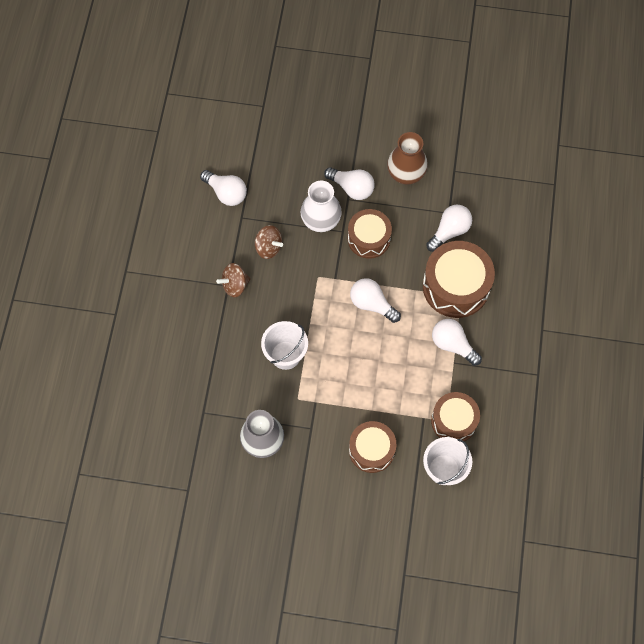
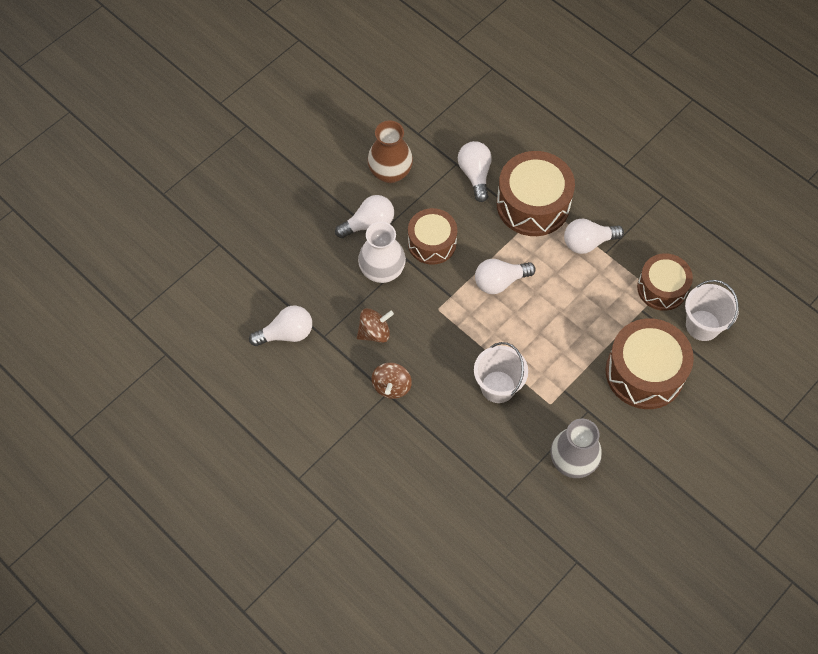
camera: 55 degrees left, 5 degrees down
brown drum [349,421,396,473] -> brown drum [605,319,694,409], size x1.53

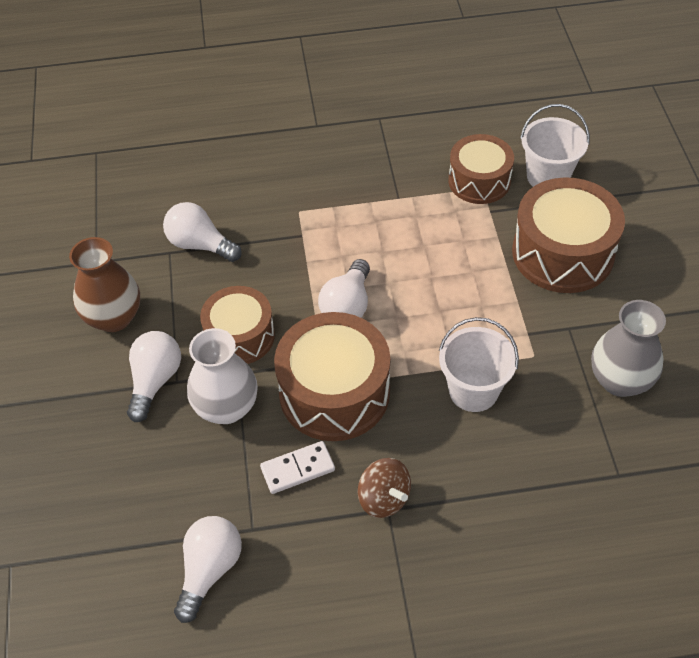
camera: 50 degrees left, 10 degrees down
brown spinning top [357,308,394,343] -> white domino [260,441,335,494]
brown drum [497,151,575,236] -> brown drum moved to [274,312,390,441]
white light bulb [564,219,624,254] -> none

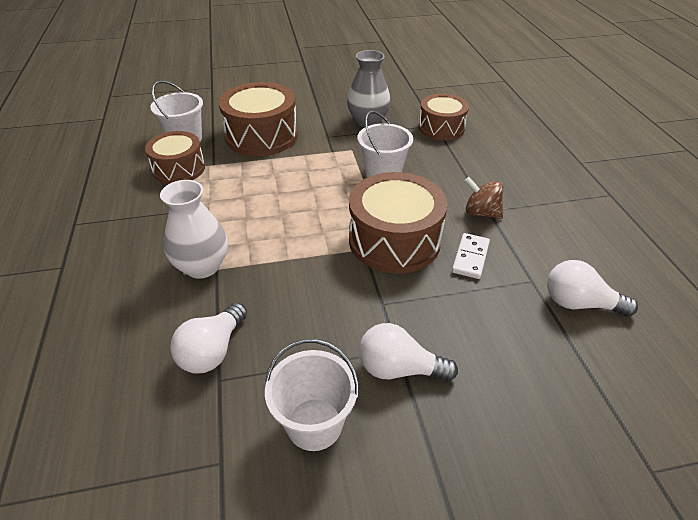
camera: 95 degrees left, 10 degrees down
brown vase [69,237,140,332] -> white bucket [265,339,359,451]
white vase [187,328,258,424] -> white vase moved to [160,180,228,279]
brown drum [200,286,275,364] -> brown drum moved to [419,94,469,140]
white domino [260,441,335,494] -> white domino turned 45 degrees clockwise [452,233,490,279]
white light bulb [318,259,370,318] -> none
brown spinning top [358,458,411,518] -> brown spinning top turned 105 degrees counterclockwise [465,177,503,219]

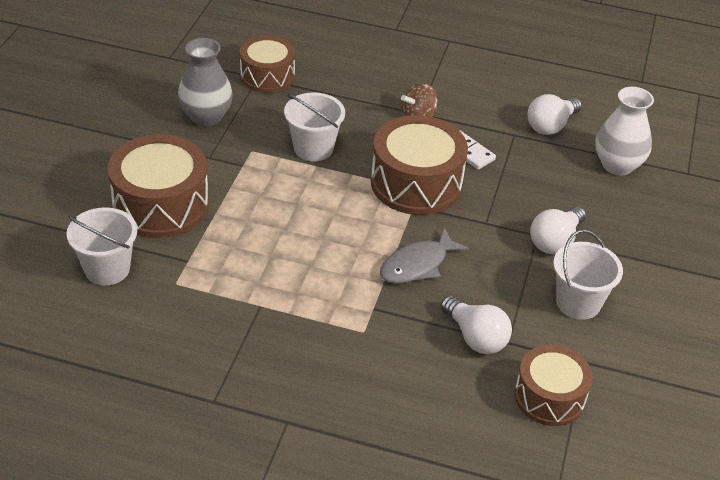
camera: 65 degrees left, 0 degrees up
brown drum [145,131,205,184] -> brown drum moved to [514,345,593,426]
white vase [160,180,228,279] -> white vase moved to [595,87,654,175]
none -> grey fish [380,228,469,284]

